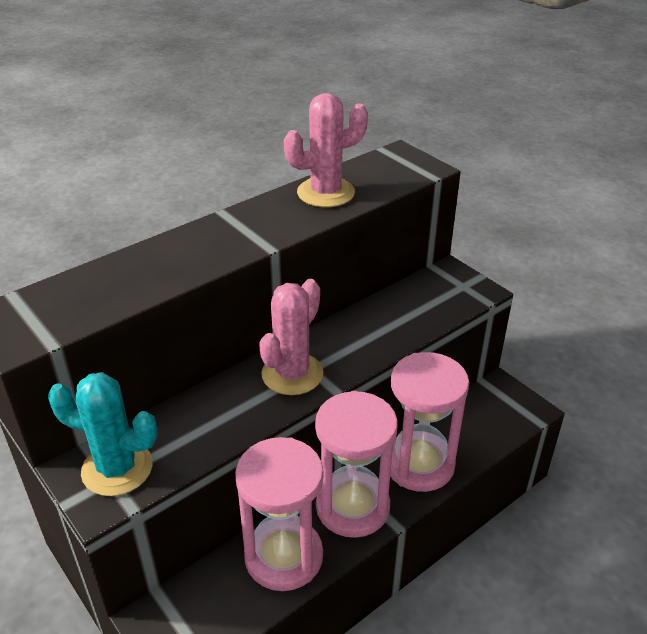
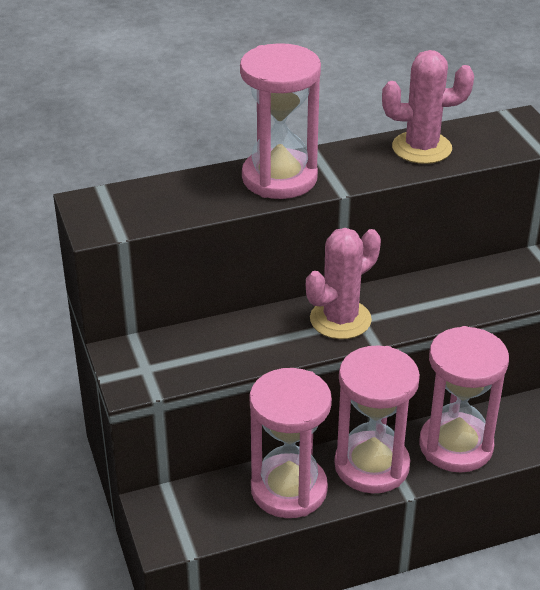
camera: 20 degrees right, 0 degrees up
turquoise cactus [48,372,158,496] -> none
none -> pink hourglass [240,43,321,199]

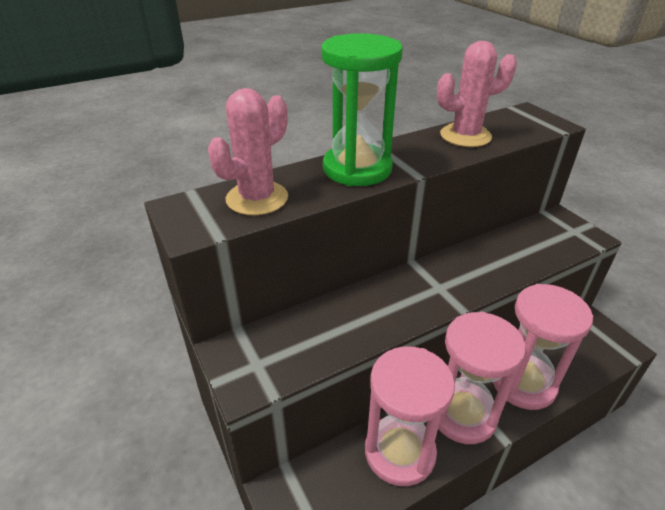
camera: 10 degrees left, 0 degrees up
pink hourglass [240,43,321,199] -> green hourglass [321,33,403,186]
pink cactus [306,228,381,339] -> pink cactus moved to [208,88,288,215]

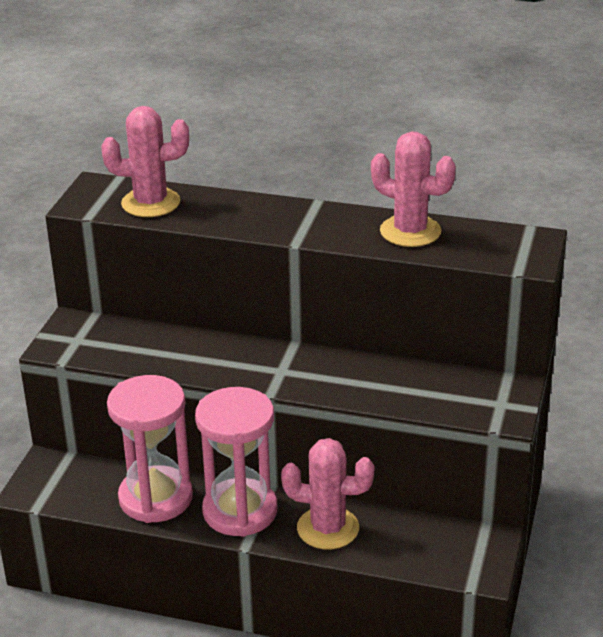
camera: 45 degrees right, 5 degrees down
green hourglass [321,33,403,186] -> none
pink hourglass [493,284,593,410] -> pink cactus [281,438,375,549]

